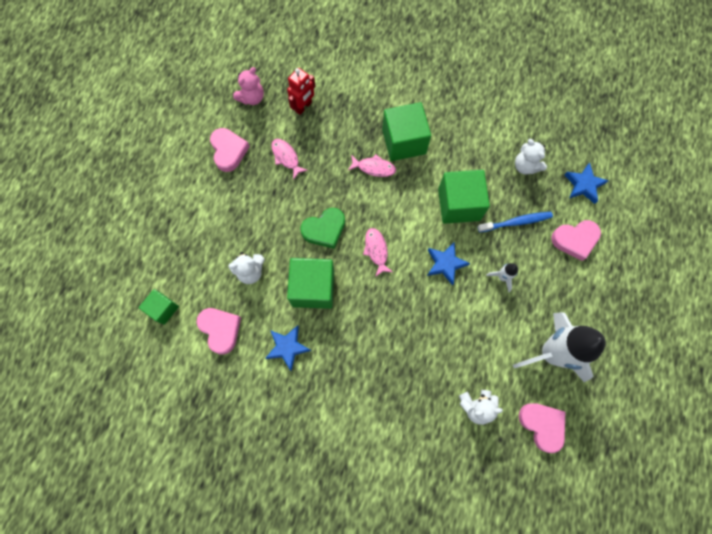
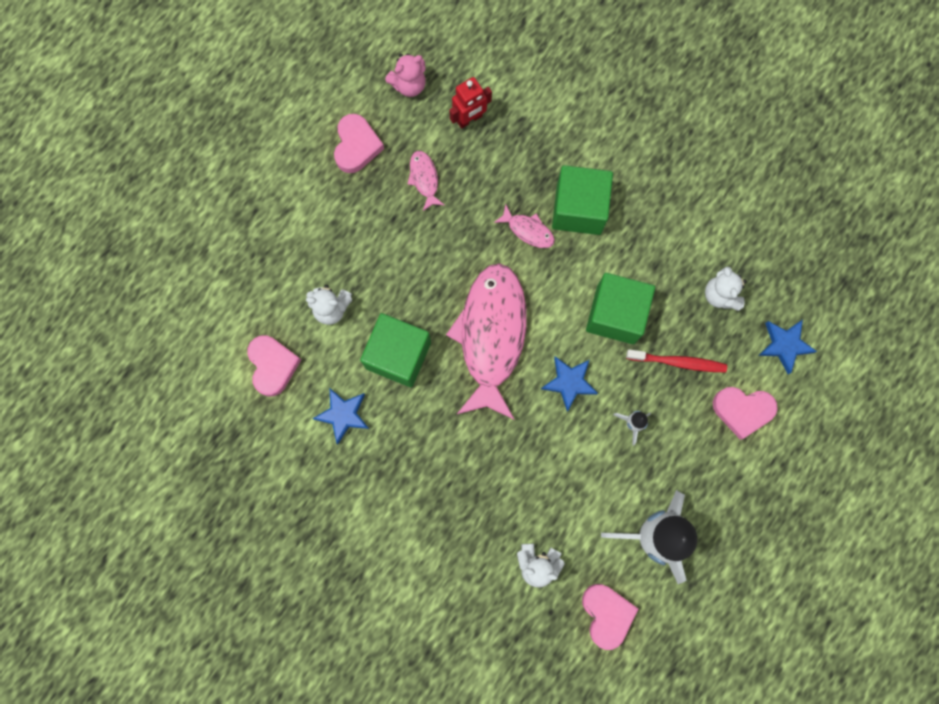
camera: 20 degrees right, 5 degrees up
green cube [139,289,179,325] -> none
green heart [300,208,345,249] -> none
pink fish [363,228,392,277] -> pink fish [446,263,527,420], size x2.42
blue toothbrush [478,212,553,233] -> red toothbrush [626,349,727,372]

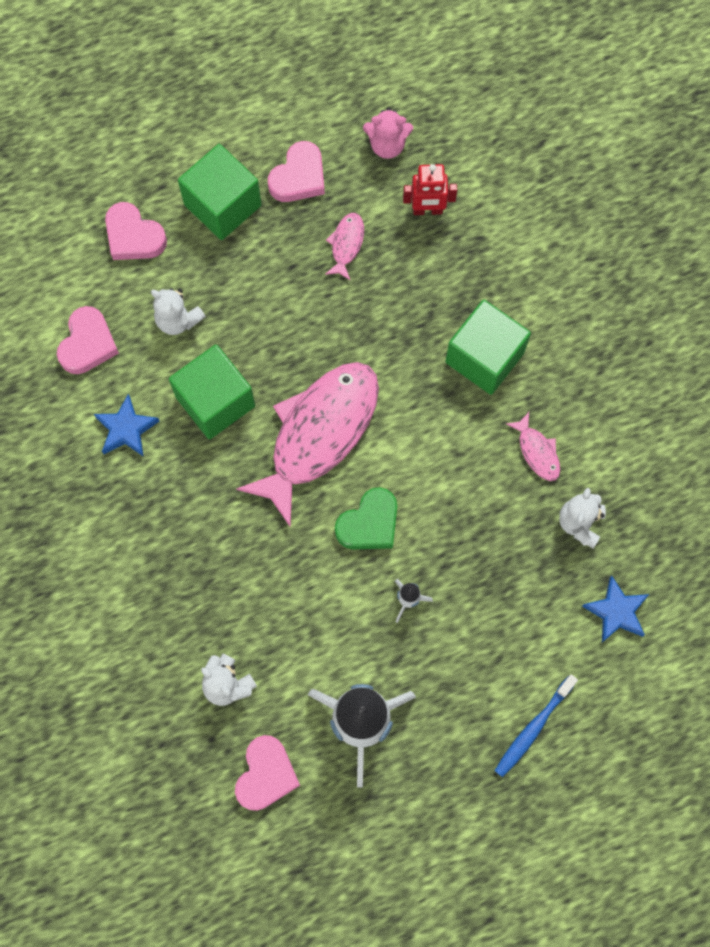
camera: 30 degrees right, 5 degrees down
pink fish [494,204,555,248] -> pink fish moved to [506,412,560,481]
blue star [541,356,598,412] -> green heart [335,487,397,549]
green cube [586,273,655,344] -> green cube moved to [178,144,262,240]
red toothbrush [626,349,727,372] -> none
pink heart [713,387,777,440] -> pink heart moved to [105,202,167,260]
none -> blue toothbrush [494,674,578,777]

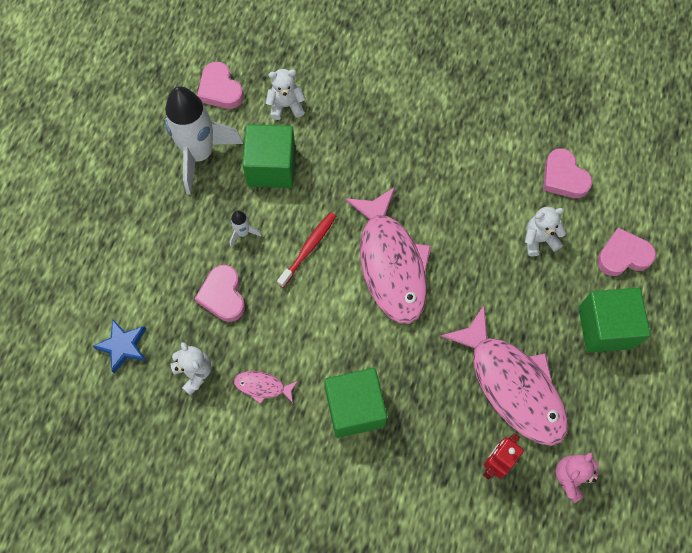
camera: 130 degrees right, 5 degrees down
blue star [94,394,159,457] -> none
green cube [169,344,255,439] -> green cube moved to [242,124,296,188]
pink heart [268,141,325,202] -> pink heart moved to [194,265,245,322]
pink fish [325,213,364,281] -> pink fish [441,305,568,446], size x2.42
green heart [335,487,397,549] -> red toothbrush [277,212,336,288]
blue toothbrush [494,674,578,777] -> none

